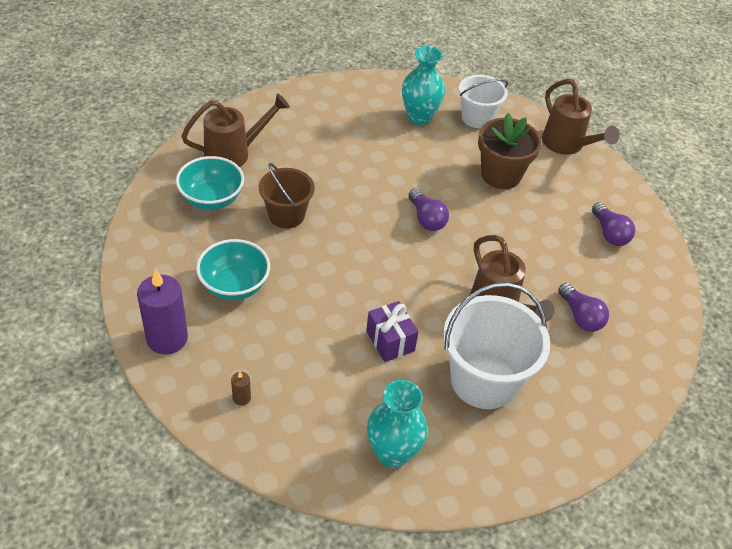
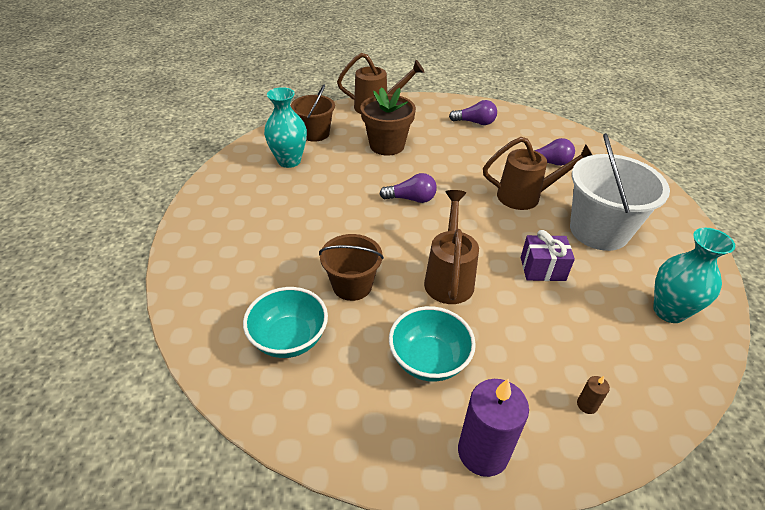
camera: 60 degrees left, 5 degrees down
brown watering can [181,93,290,167] -> brown watering can moved to [424,190,479,304]
white bucket [459,75,508,128] -> brown bucket [291,84,335,142]

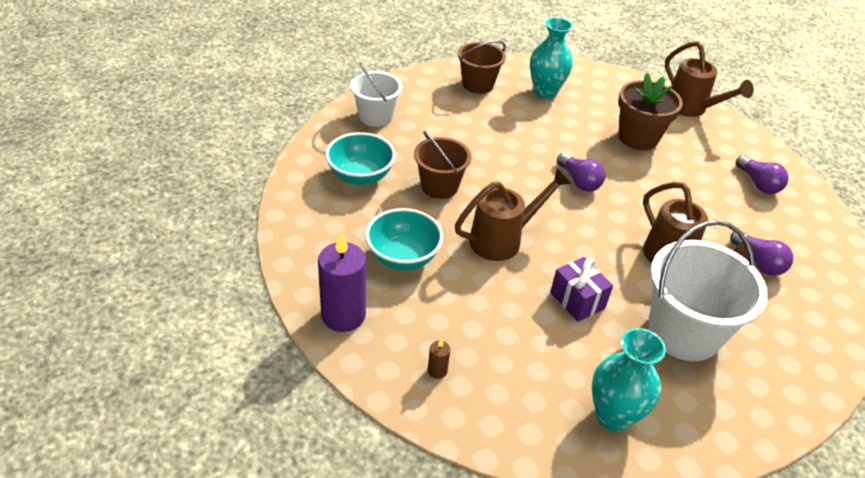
camera: 55 degrees right, 0 degrees up
brown bucket [291,84,335,142] -> brown bucket moved to [458,40,506,94]
none -> white bucket [350,63,402,127]

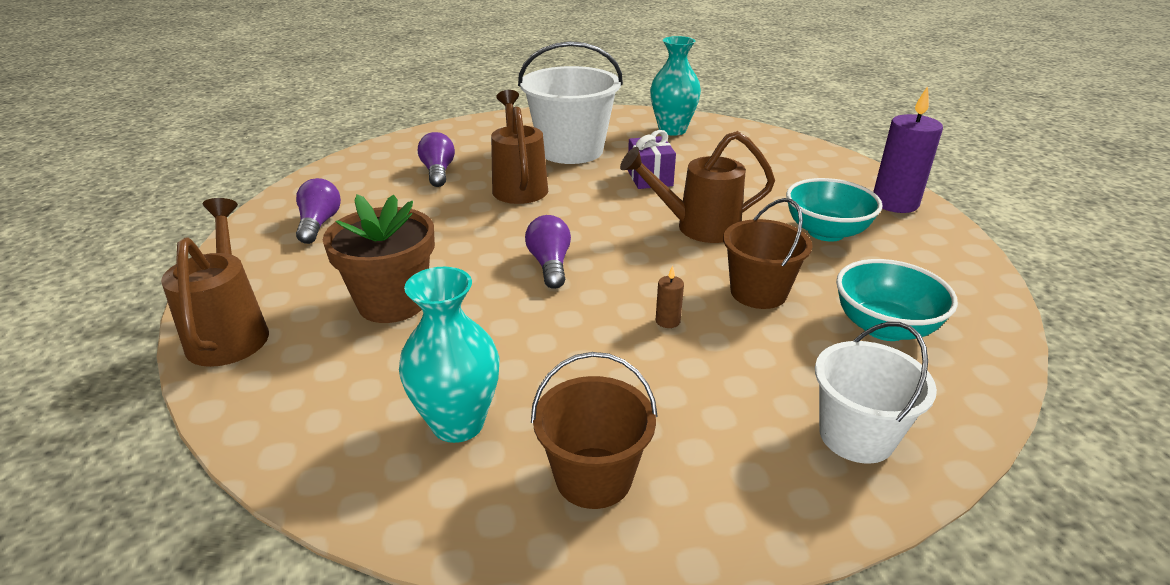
camera: 155 degrees left, 10 degrees down
brown candle [428,339,450,379] -> brown candle moved to [656,266,684,328]

